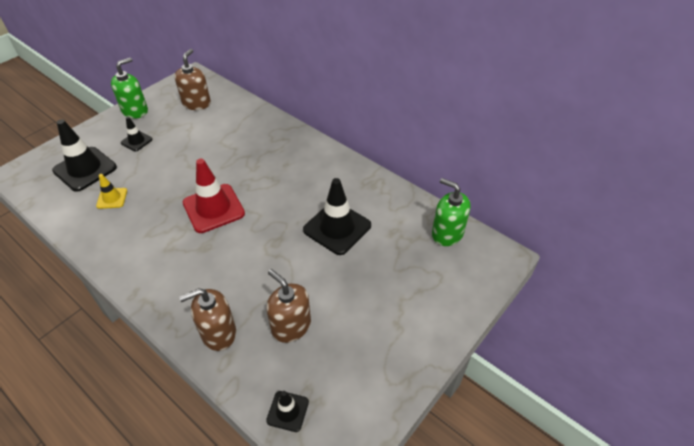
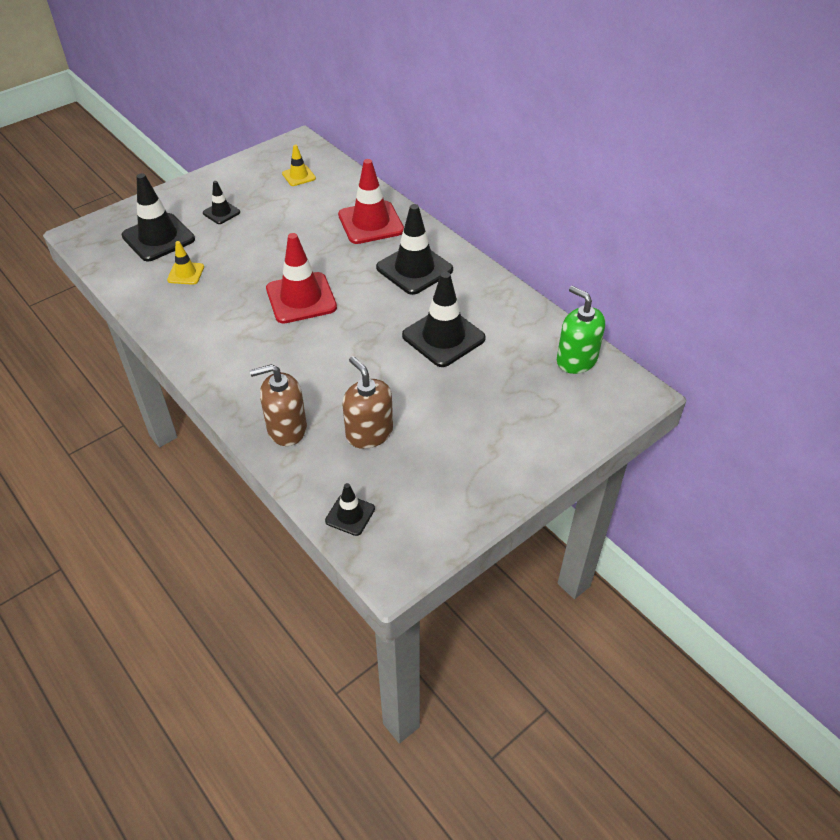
camera: 10 degrees right, 0 degrees up
green soap dispenser [111,57,148,119] -> none
brown soap dispenser [175,49,211,110] -> yellow traffic cone [282,145,316,186]
none -> red traffic cone [338,159,404,244]
none -> black traffic cone [376,204,453,295]

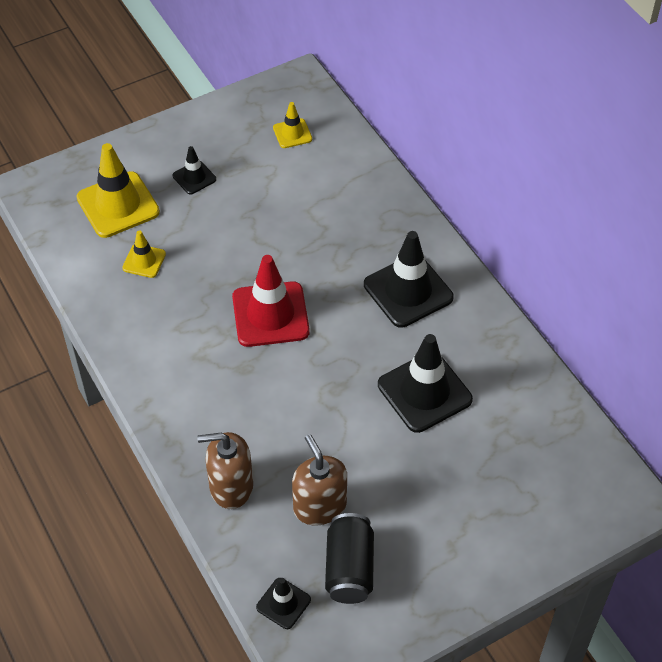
camera: 10 degrees right, 5 degrees up
black traffic cone [121,173,195,261] -> yellow traffic cone [76,143,160,238]
red traffic cone [338,159,404,244] -> none
green soap dispenser [557,286,605,374] -> none
none -> black can [325,513,374,604]

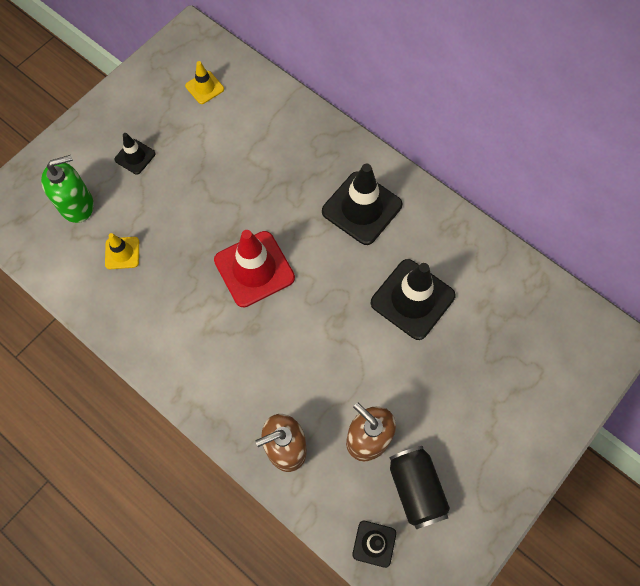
camera: 20 degrees left, 15 degrees up
yellow traffic cone [76,143,160,238] -> green soap dispenser [41,155,94,223]

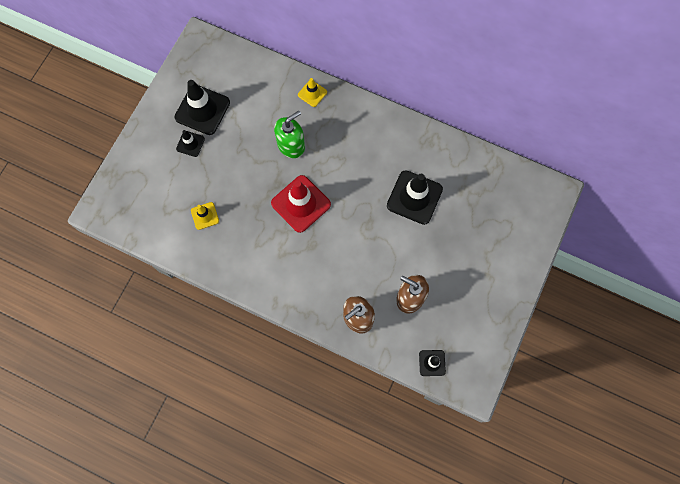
camera: 15 degrees left, 5 degrees up
green soap dispenser [41,155,94,223] -> green soap dispenser moved to [274,111,305,158]
yellow traffic cone [185,61,224,104] -> yellow traffic cone moved to [298,78,327,107]
black traffic cone [322,164,402,245] -> black traffic cone moved to [174,80,230,135]
black can [390,446,450,529] -> none

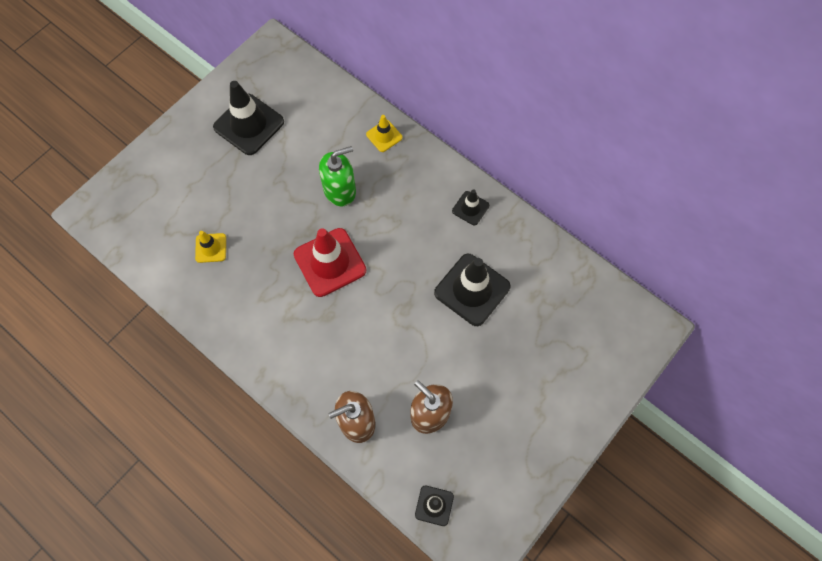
camera: 15 degrees right, 5 degrees down
black traffic cone [176,130,205,157] -> black traffic cone moved to [452,189,489,225]

